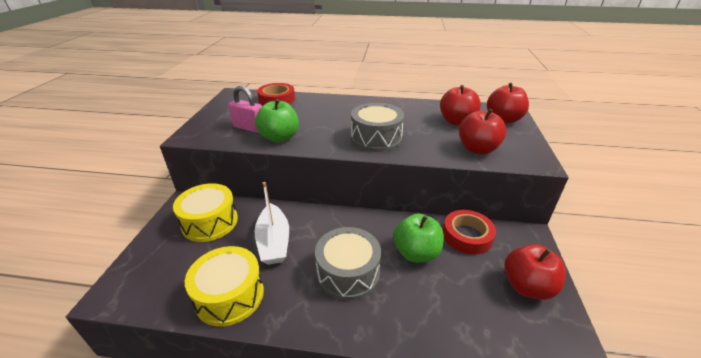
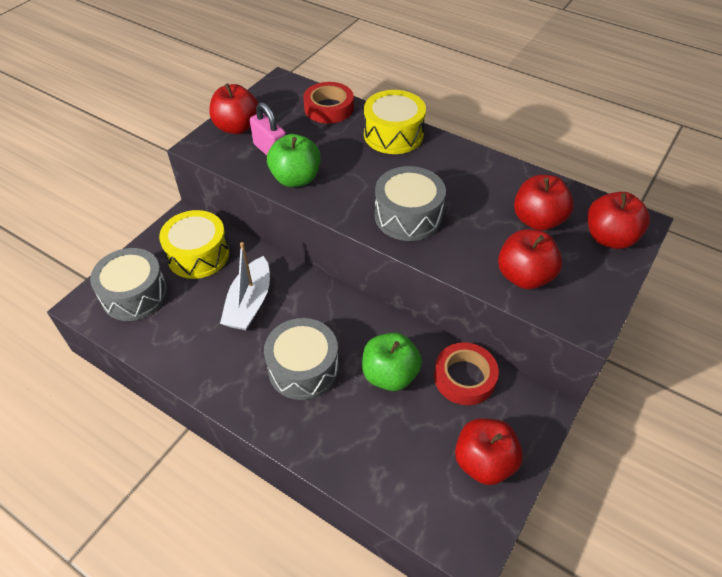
camera: 25 degrees right, 15 degrees up
yellow drum [185,246,264,326] -> yellow drum moved to [364,90,426,154]
none -> grey drum [90,248,168,321]
none -> red apple [209,84,258,134]

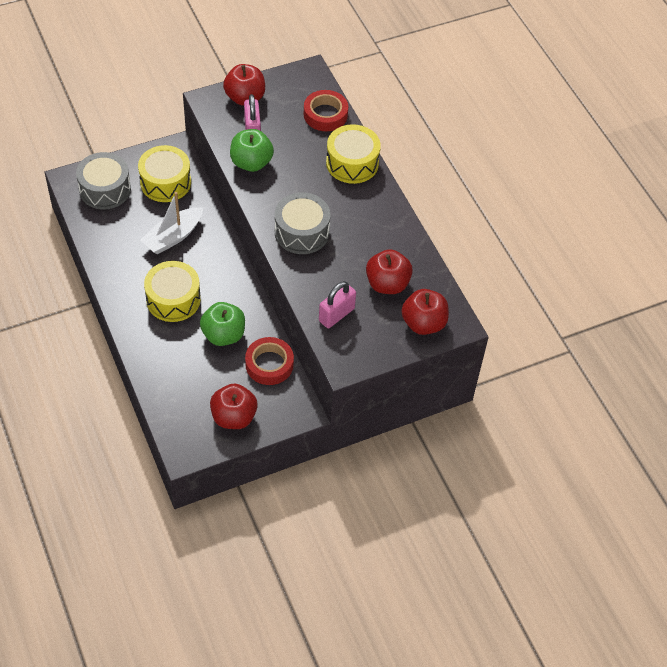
camera: 30 degrees right, 5 degrees up
grey drum [264,318,339,400] -> yellow drum [144,261,201,322]
red apple [498,229,562,289] -> pink padlock [319,281,356,328]

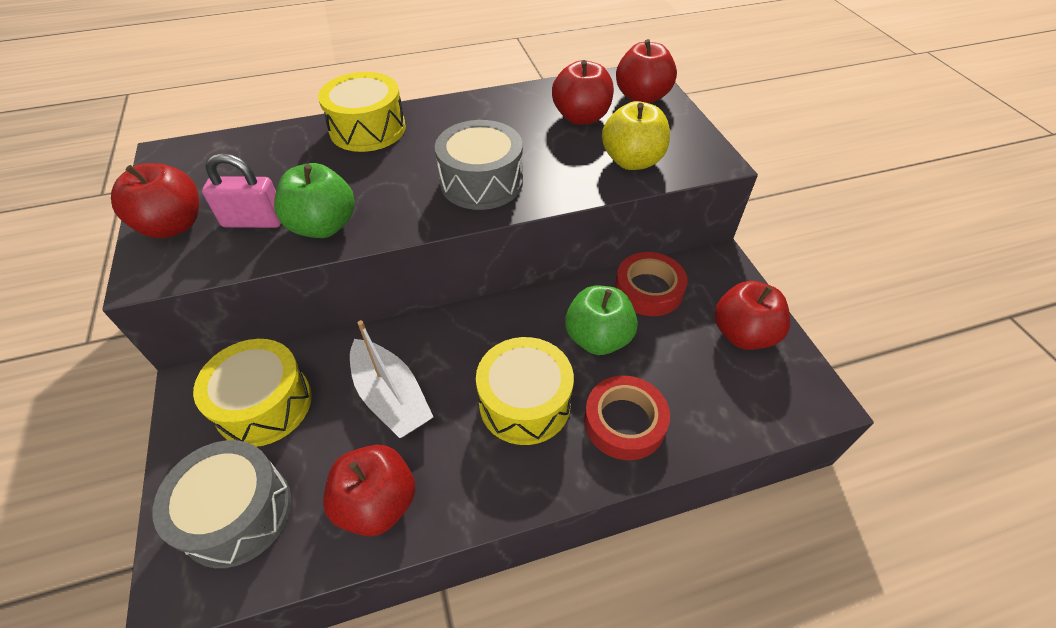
camera: 80 degrees left, 5 degrees down
red tape [304,90,348,131] -> red tape moved to [584,376,670,460]
pink padlock [319,281,356,328] -> yellow apple [602,101,670,170]
none -> red apple [323,445,416,537]

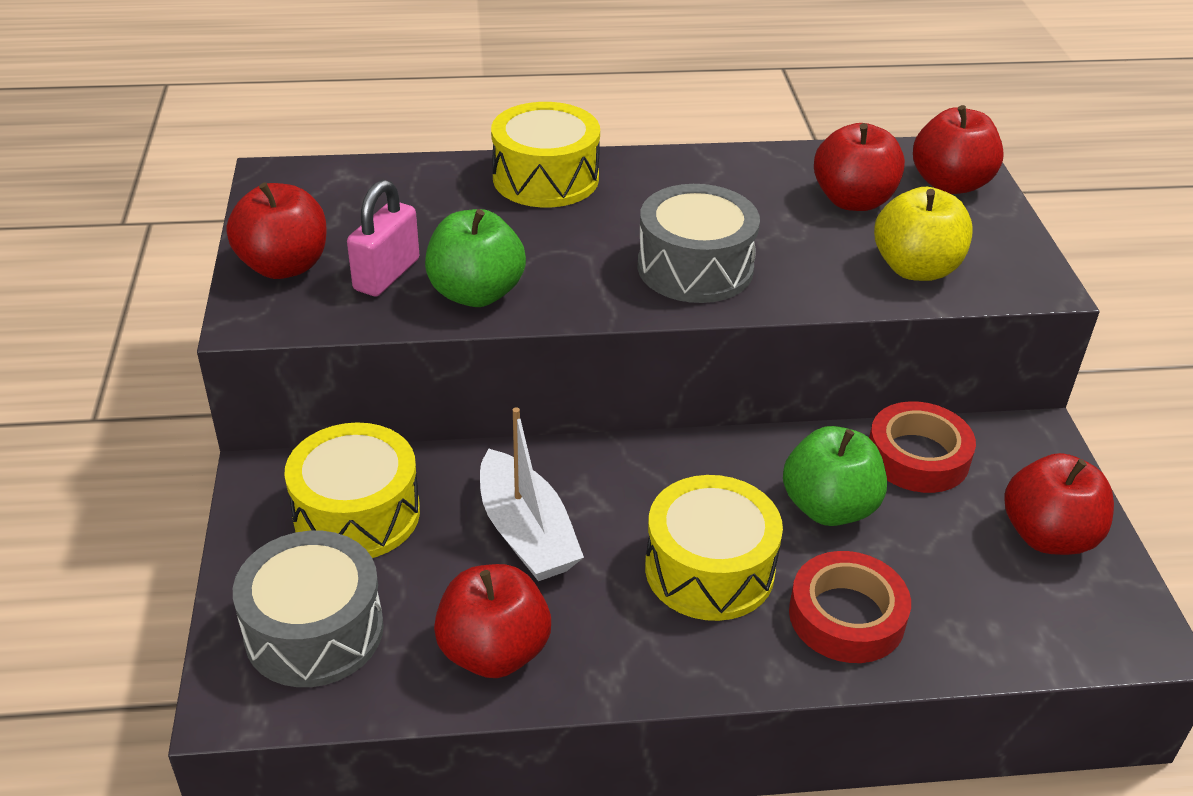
camera: 10 degrees right, 10 degrees down
pink padlock [202,153,281,228] -> pink padlock turned 75 degrees counterclockwise [347,180,419,296]

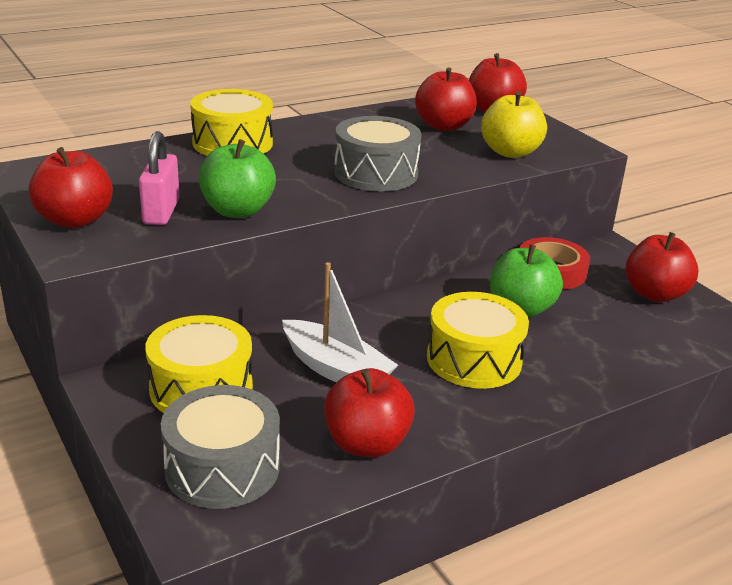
camera: 25 degrees left, 10 degrees down
red tape [789,551,911,663] -> none

